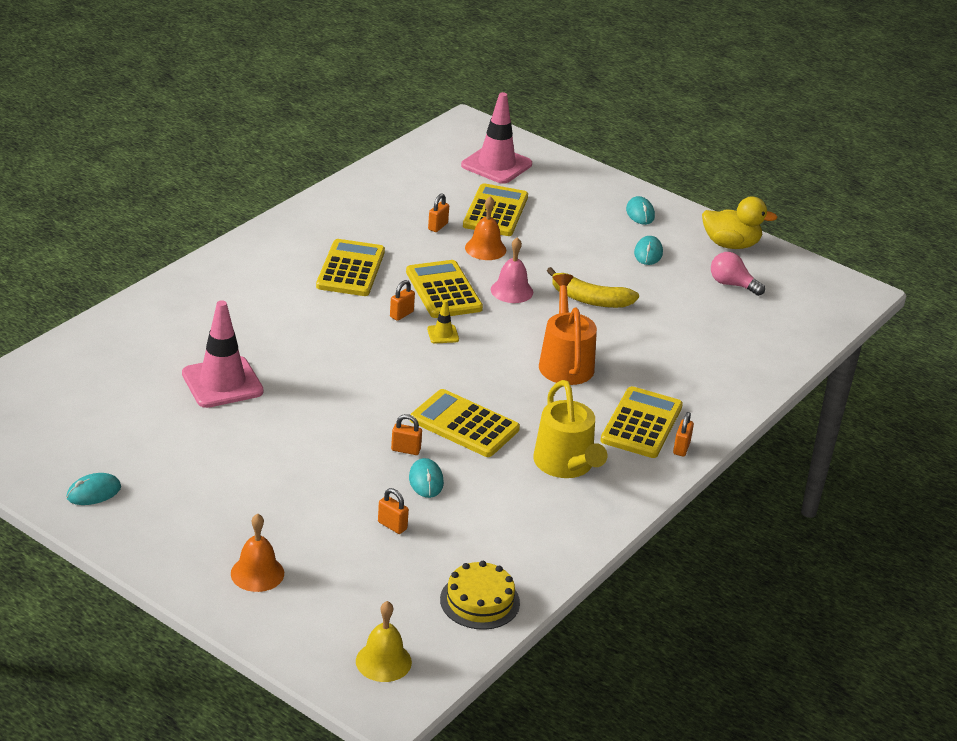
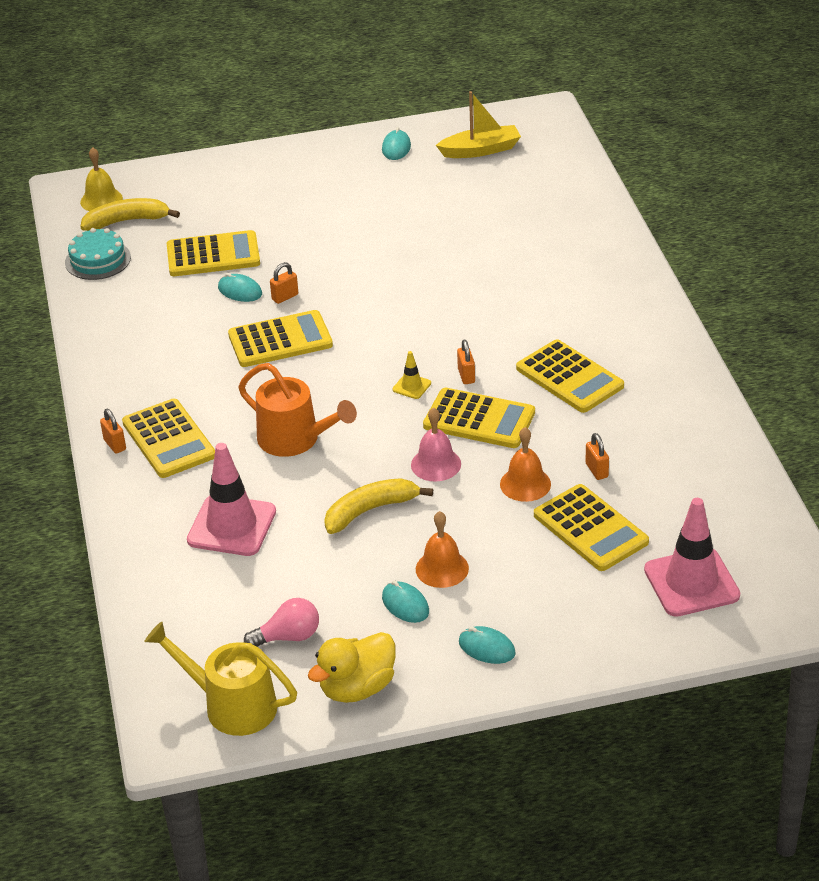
camera: 135 degrees right, 5 degrees up
pink traffic cone [182,300,264,408] -> pink traffic cone moved to [187,443,276,556]
orange bell [231,514,284,592] -> orange bell moved to [416,511,469,588]
orange padlock [378,488,409,534] -> yellow calculator [167,230,260,276]
yellow cake [440,561,520,630] -> turquoise cake [65,228,131,280]
yellow watering can [533,380,607,478] -> yellow watering can moved to [144,622,297,736]
none -> yellow banana [80,198,180,231]
none -> yellow boat [436,91,521,158]

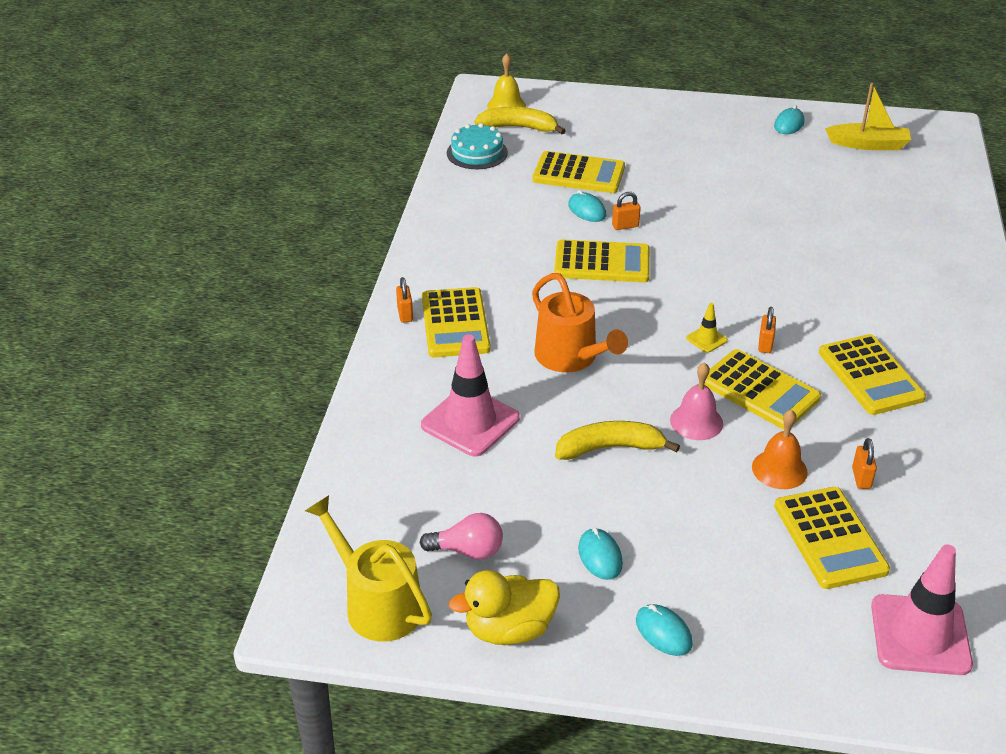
camera: 20 degrees right, 0 degrees up
orange bell [416,511,469,588] -> none

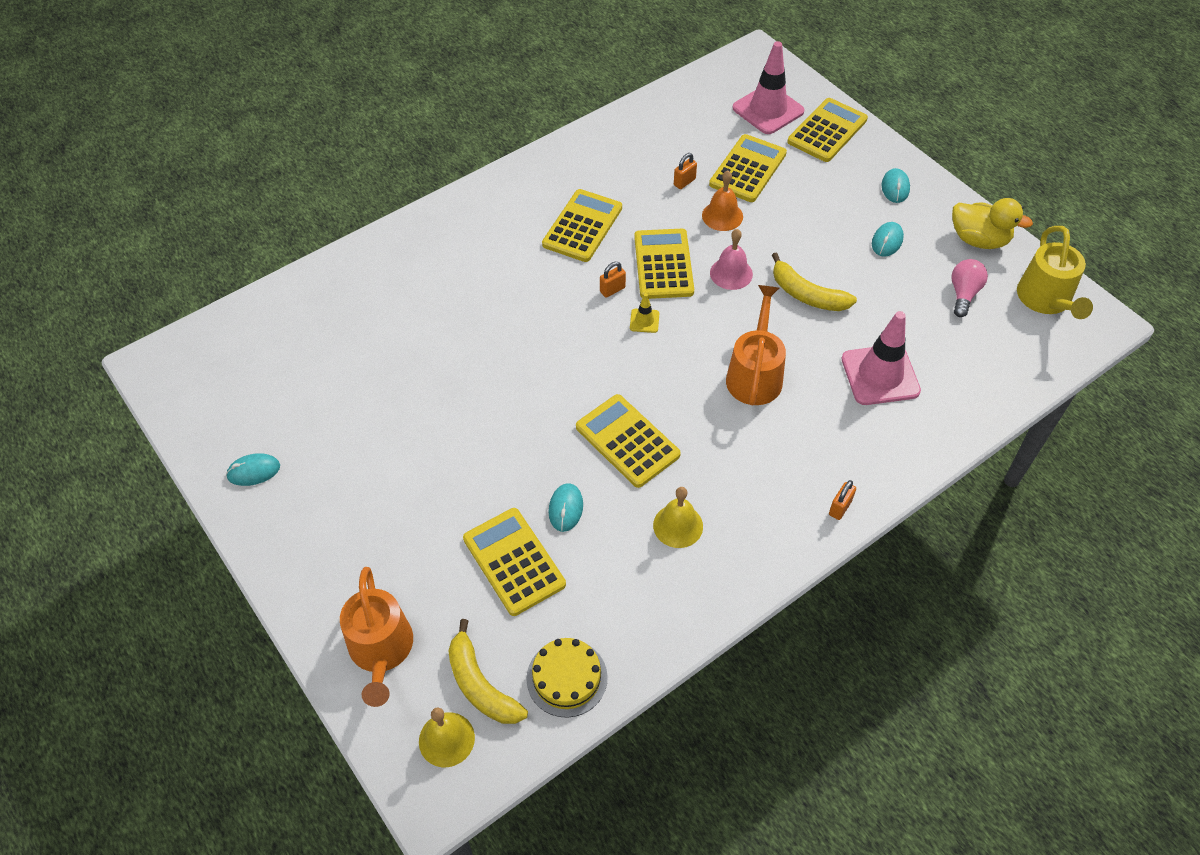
camera: 135 degrees left, 15 degrees up
pink light bulb [420,513,503,560] -> pink light bulb turned 60 degrees clockwise [952,259,988,317]
yellow calculator [422,287,491,357] -> yellow calculator moved to [787,98,868,162]
turquoise cake [447,123,508,169] -> yellow cake [526,638,608,718]
orange padlock [612,192,641,230] -> none
yellow boat [825,83,911,150] -> none
none -> orange watering can [340,567,413,707]
none -> yellow bell [653,487,703,548]

